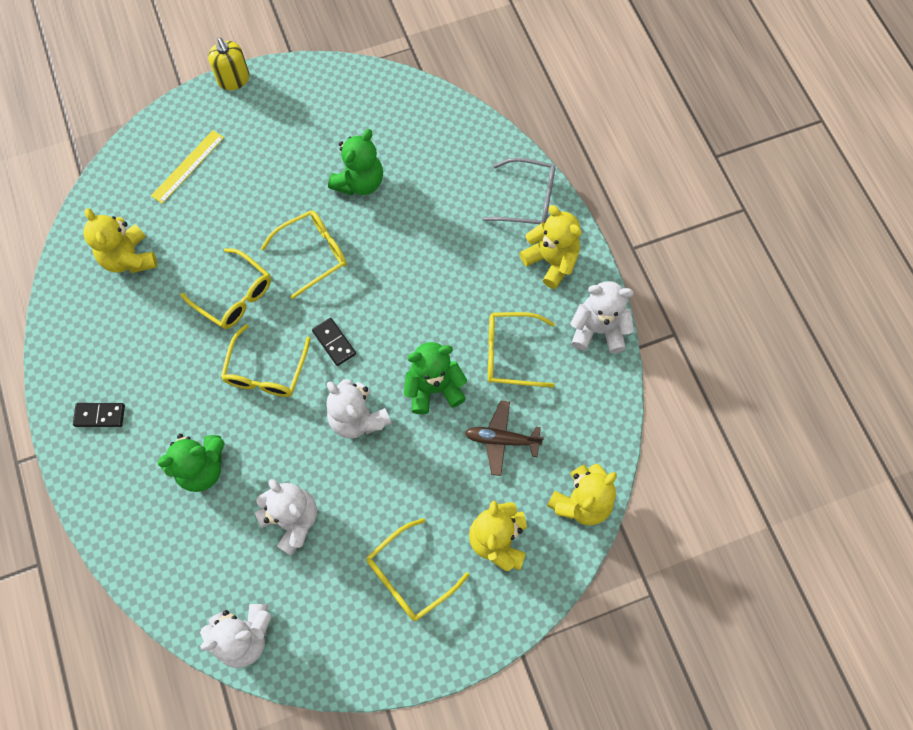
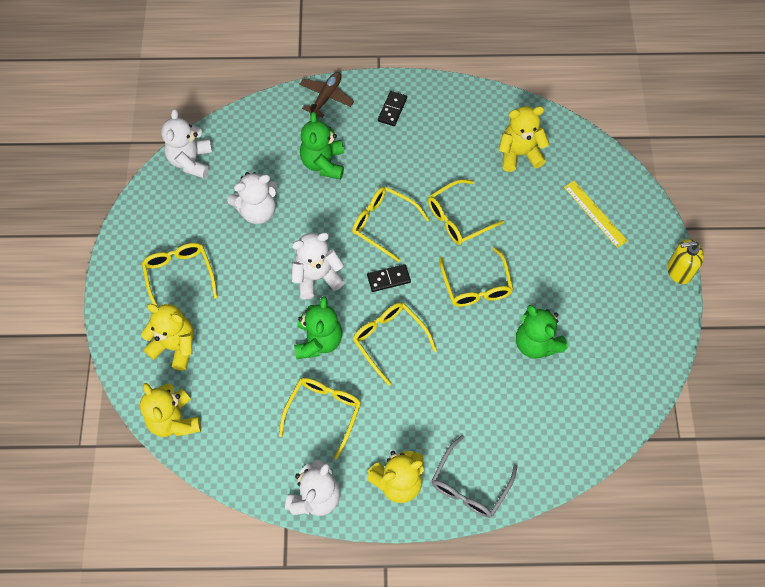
camera: 110 degrees right, 5 degrees down
brown plane [465,401,544,476] -> brown plane moved to [299,72,354,118]
none -> yellow glasses [353,303,437,386]

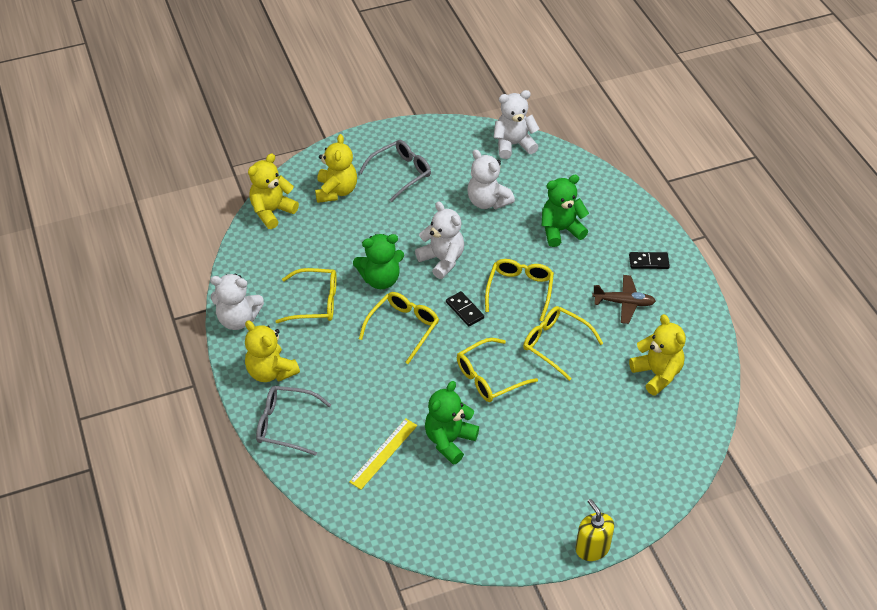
camera: 70 degrees right, 15 degrees down
yellow glasses [142,243,217,307] -> grey glasses [359,140,431,202]
brown plane [299,72,354,118] -> brown plane moved to [592,275,656,324]
yellow ruler [564,181,628,248] -> yellow ruler moved to [349,418,417,490]

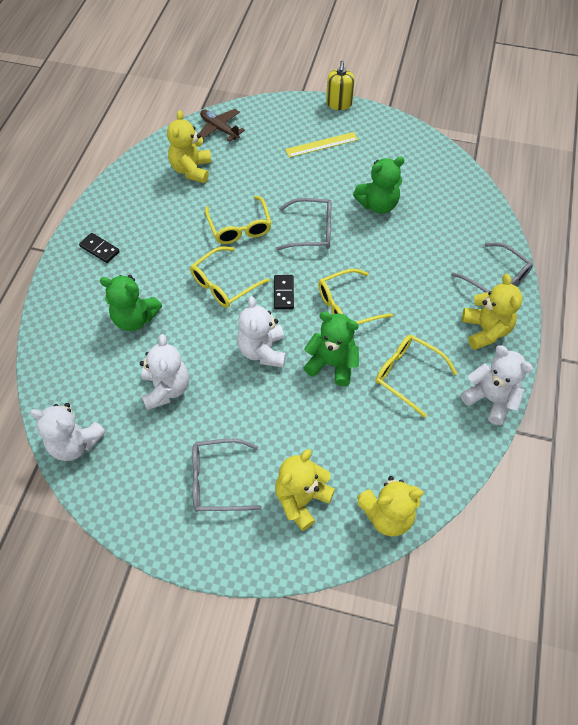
camera: 145 degrees left, 10 degrees up
yellow ruler [349,418,417,490] -> yellow ruler moved to [285,132,358,158]
yellow glasses [457,338,538,402] -> grey glasses [276,198,332,250]
brown plane [592,275,656,324] -> brown plane moved to [199,109,245,142]

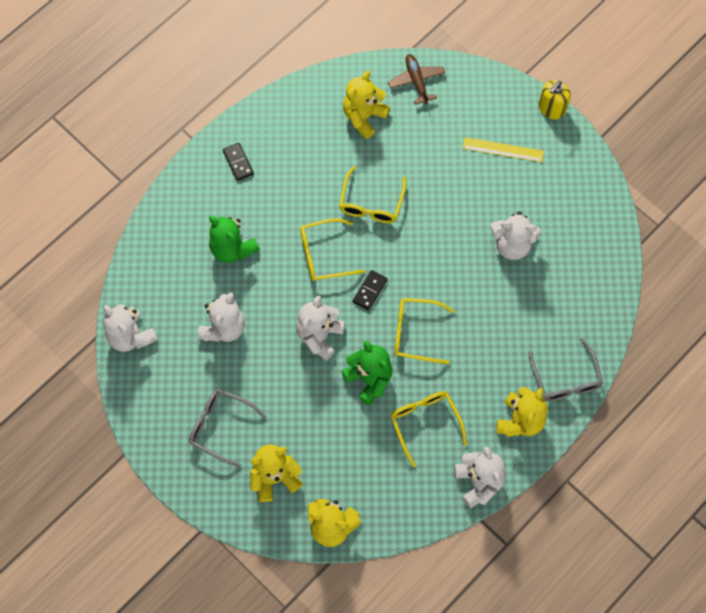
camera: 30 degrees right, 10 degrees up
grey glasses [276,198,332,250] -> none
green teddy bear [353,156,405,214] -> white teddy bear [490,211,541,260]

